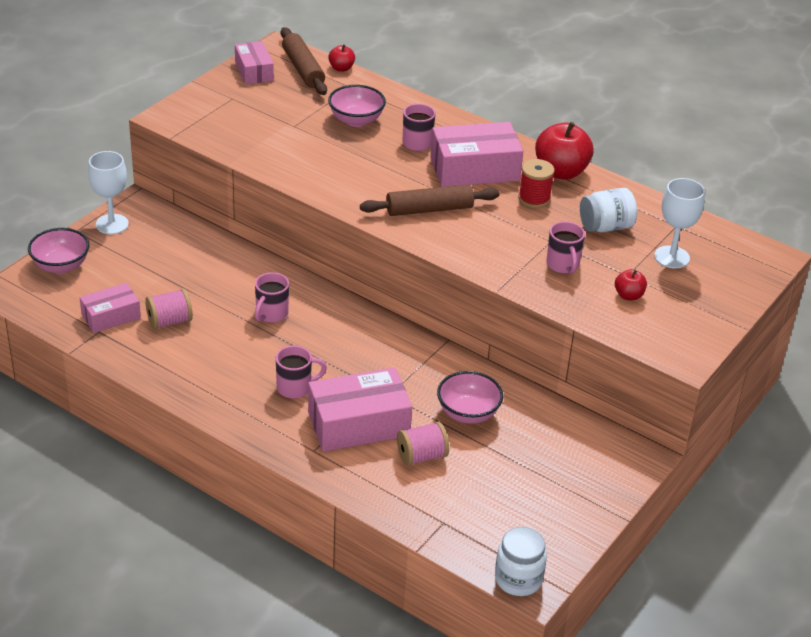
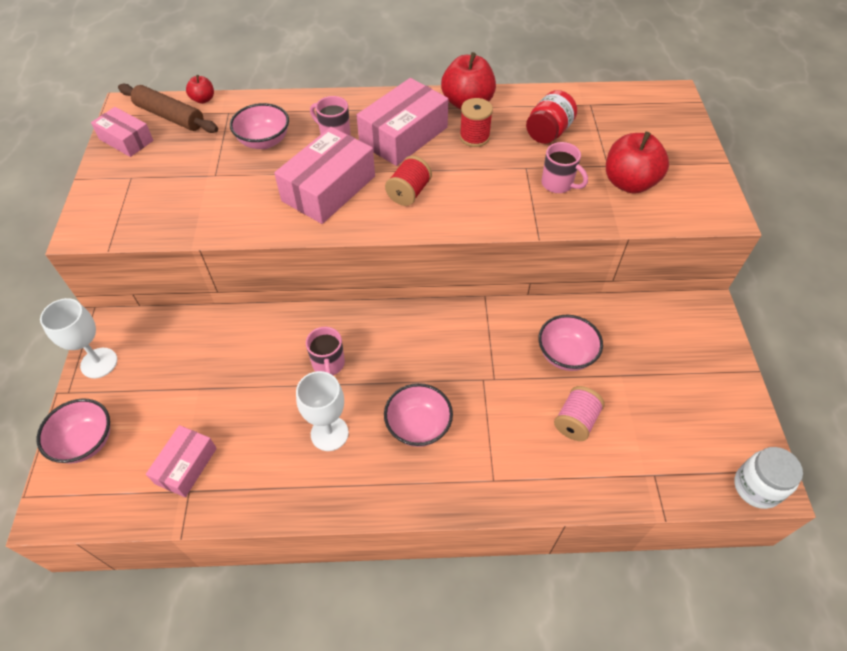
camera: 35 degrees left, 15 degrees up
pink spool [145,289,193,329] -> none
pink mug [276,346,327,399] -> pink bowl [384,383,453,447]
pink box [308,368,412,452] -> pink box moved to [274,127,375,224]
brown rolling pin [360,184,500,216] -> red spool [385,156,432,206]
white jar [580,188,637,232] -> red jar [526,90,577,144]
red apple [615,269,647,300] -> red apple [606,132,669,194], size x1.99
white goblet [654,178,705,269] -> white goblet moved to [296,371,349,451]

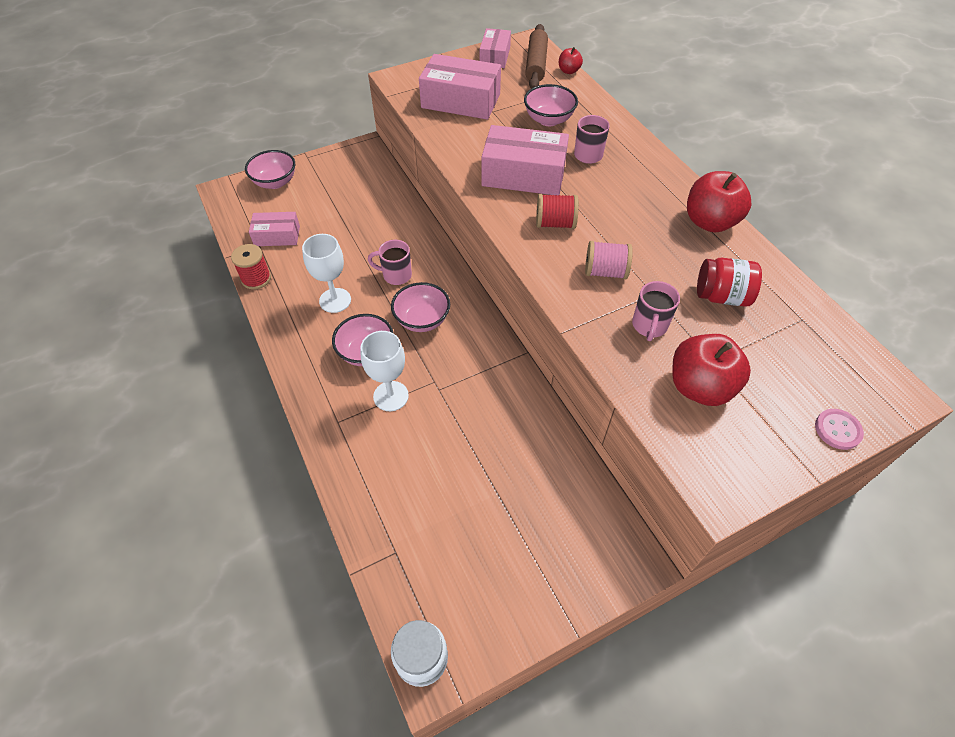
camera: 65 degrees right, 0 degrees up
white goblet [40,298,117,378] -> white goblet moved to [360,331,409,411]
pink mug [306,327,345,375] -> pink mug turned 45 degrees clockwise [368,240,412,285]
pink box [357,78,449,166] -> pink box moved to [419,54,501,120]
red spool [460,98,493,147] -> red spool moved to [231,244,271,290]
pink bowl [538,315,603,371] -> pink bowl moved to [391,282,450,332]
pink spool [554,386,605,441] -> pink spool moved to [585,241,633,279]
none -> pink button [815,409,864,450]

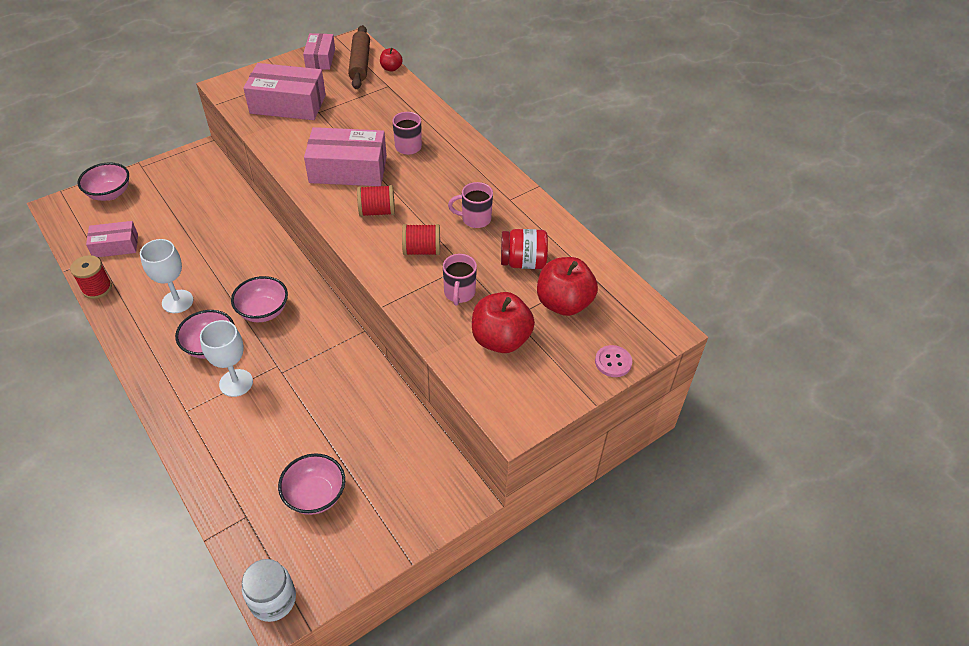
camera: 10 degrees left, 5 degrees down
pink mug [368,240,412,285] -> pink mug moved to [448,182,493,228]
pink bowl [524,84,578,126] -> pink bowl moved to [278,453,345,515]
pink spool [585,241,633,279] -> red spool [402,224,440,255]
red apple [687,171,752,232] -> red apple moved to [537,257,598,316]

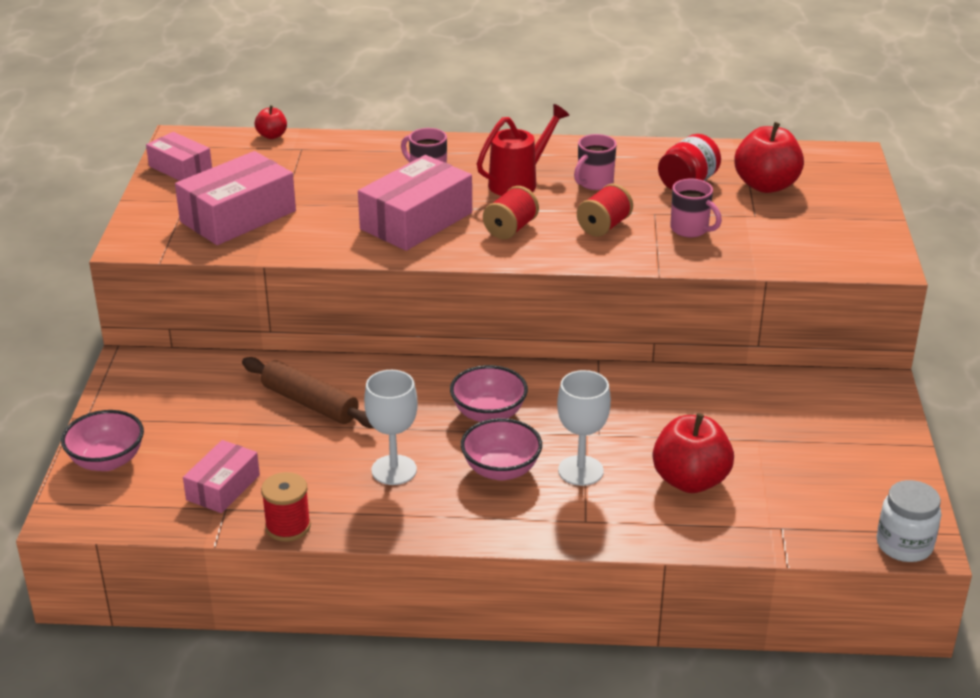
camera: 50 degrees left, 15 degrees down
pink bowl [278,453,345,515] -> none
brown rolling pin [348,25,370,89] -> brown rolling pin moved to [242,357,373,428]
red apple [472,292,535,353] -> red apple moved to [653,413,734,493]
pink button [595,345,632,377] -> none
none -> red watering can [477,104,569,196]

